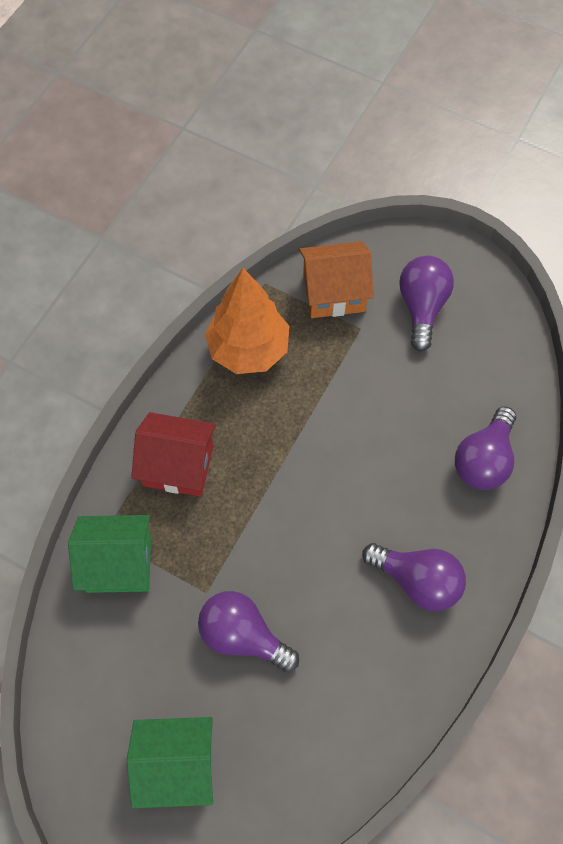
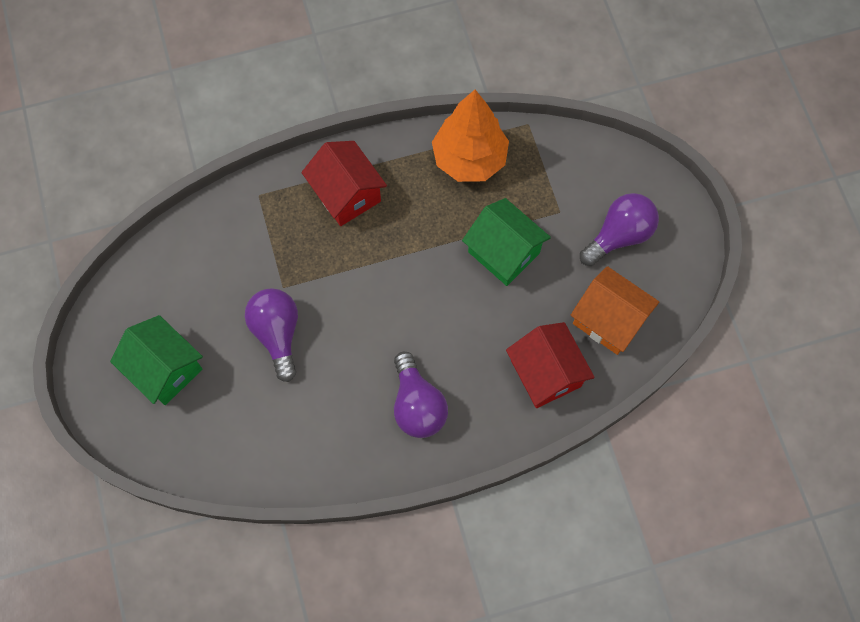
camera: 45 degrees right, 5 degrees up
green house [68,515,151,593] -> green house moved to [462,198,551,286]
orange house [299,241,374,318] -> orange house moved to [571,266,659,355]
purple light bulb [455,406,516,490] -> red house [506,322,595,408]

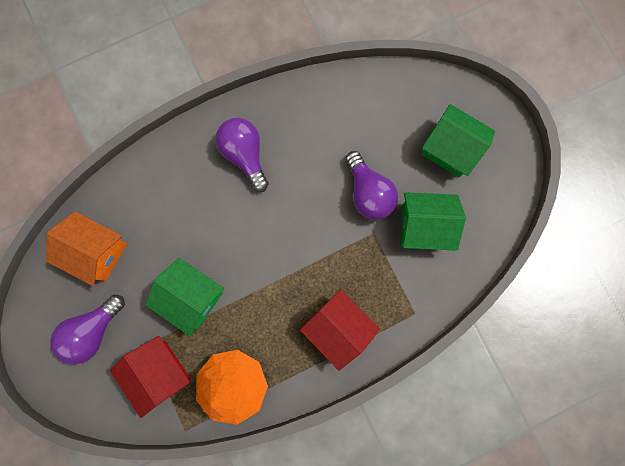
camera: 170 degrees right, 10 degrees up
red house [506,322,595,408] -> red house moved to [110,336,190,418]
none -> green house [401,192,466,251]

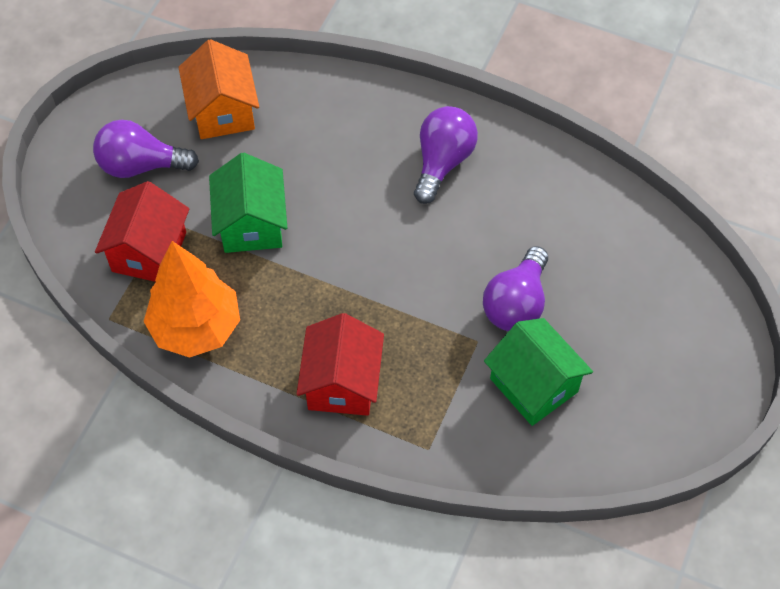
camera: 50 degrees right, 20 degrees down
green house [421,104,495,177] -> none

